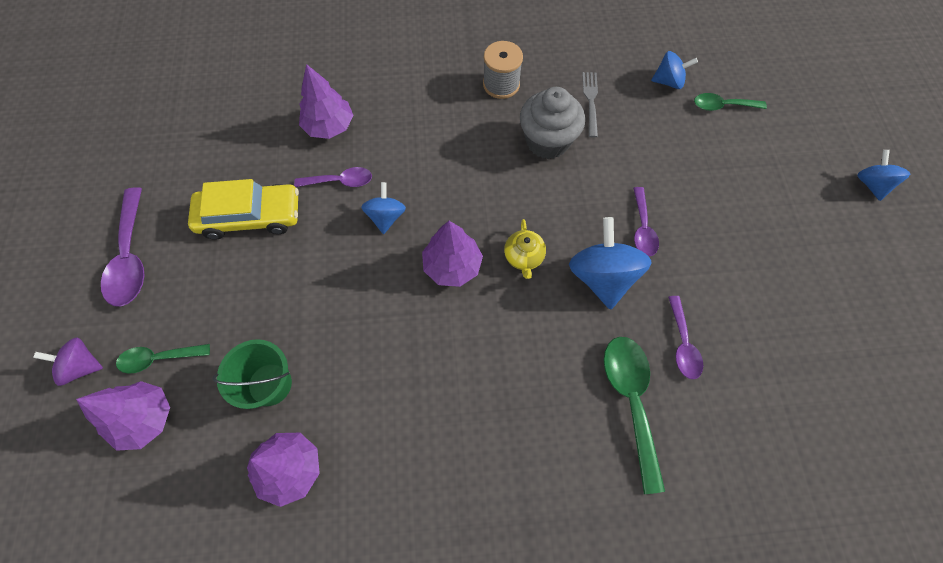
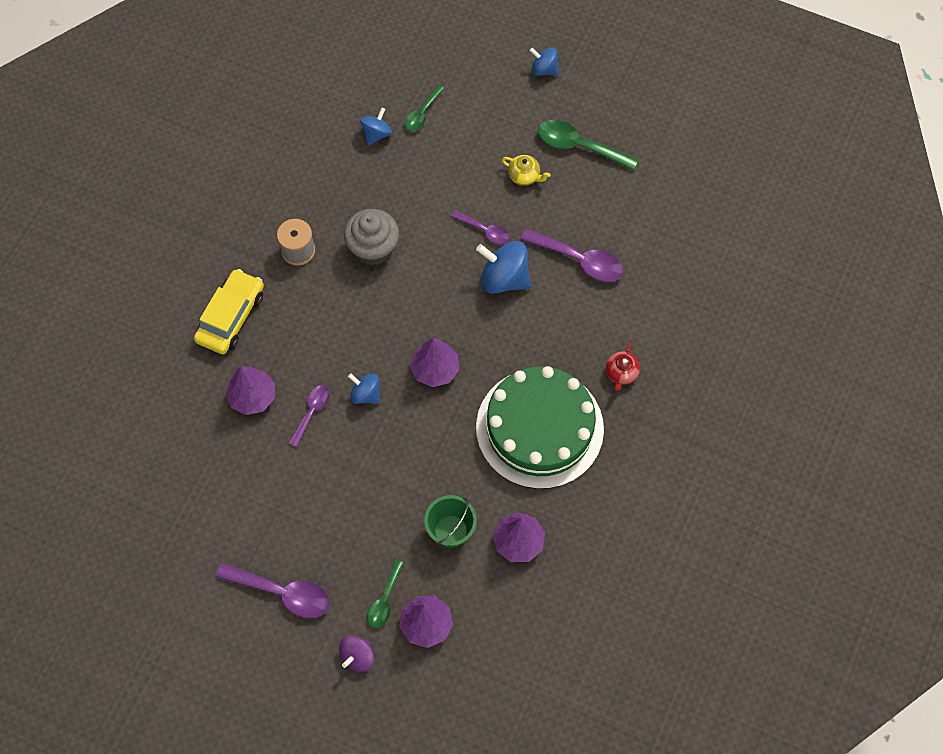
camera: 60 degrees left, 0 degrees up
yellow car [188,179,299,239] -> yellow car moved to [194,269,264,354]
yellow teapot [504,219,546,279] -> yellow teapot moved to [502,155,550,186]
grey fork [582,72,598,138] -> none
green spoon [604,337,665,494] -> green spoon moved to [537,120,639,171]
purple spoon [668,296,703,379] -> purple spoon [520,228,624,282], size x1.65
none -> green cake [476,366,604,489]
none -> red teapot [606,343,640,391]

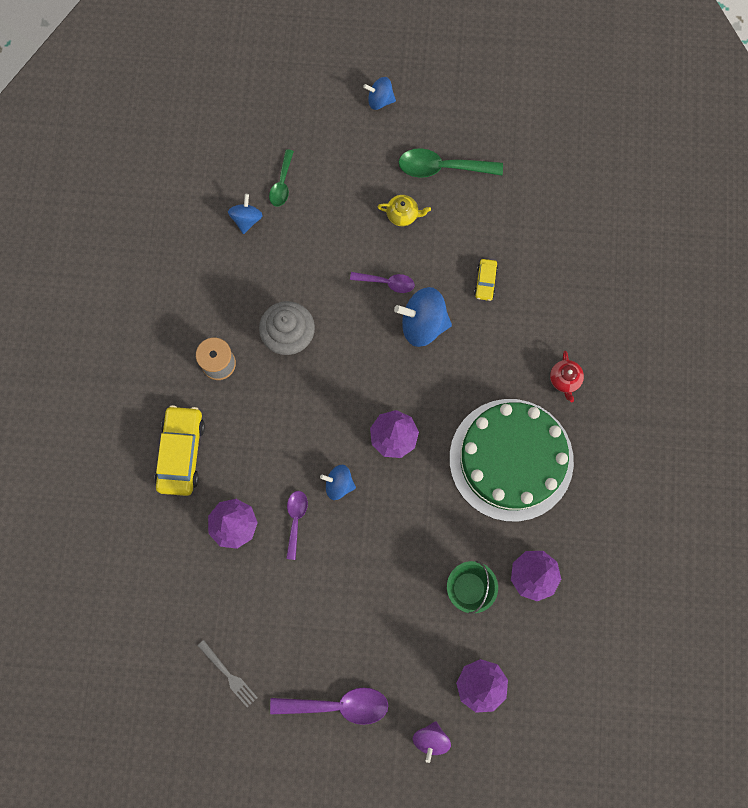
camera: 20 degrees left, 10 degrees up
green spoon [367,560,404,628] -> none
purple spoon [520,228,624,282] -> yellow car [474,259,498,301]
none -> grey fork [198,640,258,707]

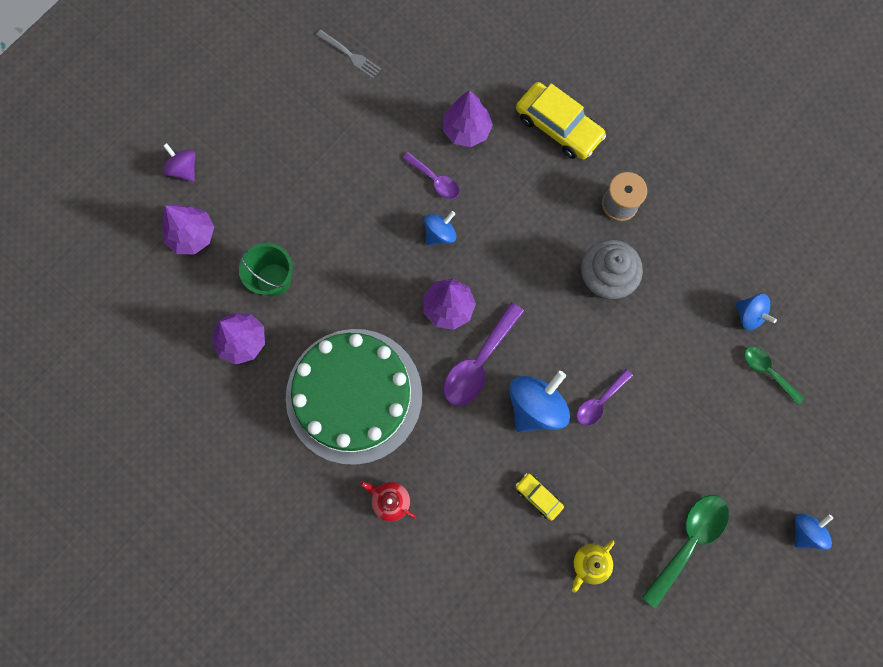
camera: 125 degrees right, 0 degrees up
grey fork [198,640,258,707] -> grey fork turned 135 degrees counterclockwise [316,30,381,78]
purple spoon [270,687,388,725] -> purple spoon moved to [444,302,524,406]
yellow teapot [378,195,431,226] -> yellow teapot moved to [572,540,614,593]

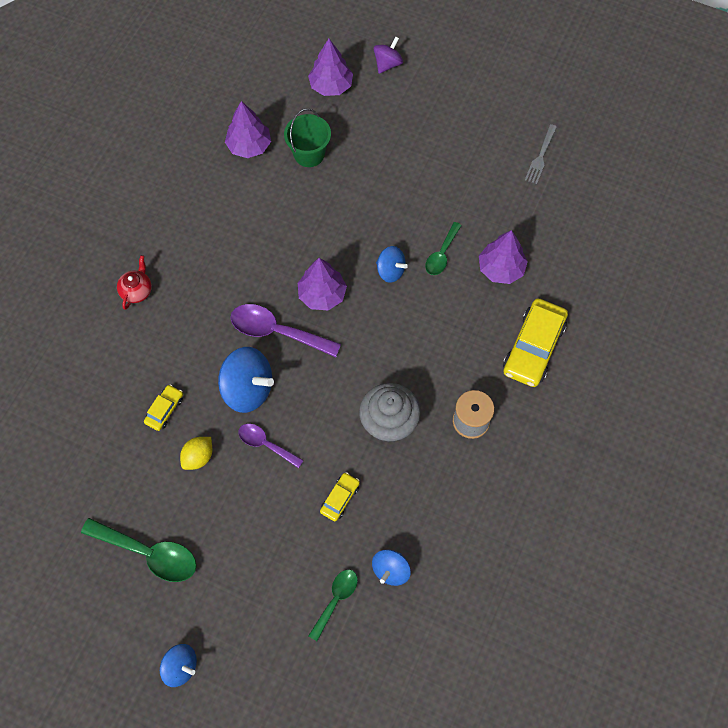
camera: 75 degrees right, 10 degrees down
green cake [286,329,422,465] -> none
purple spoon [402,152,460,199] -> green spoon [425,222,462,275]
yellow teapot [572,540,614,593] -> none
none -> yellow lemon [180,437,212,470]
none -> yellow car [320,472,360,521]

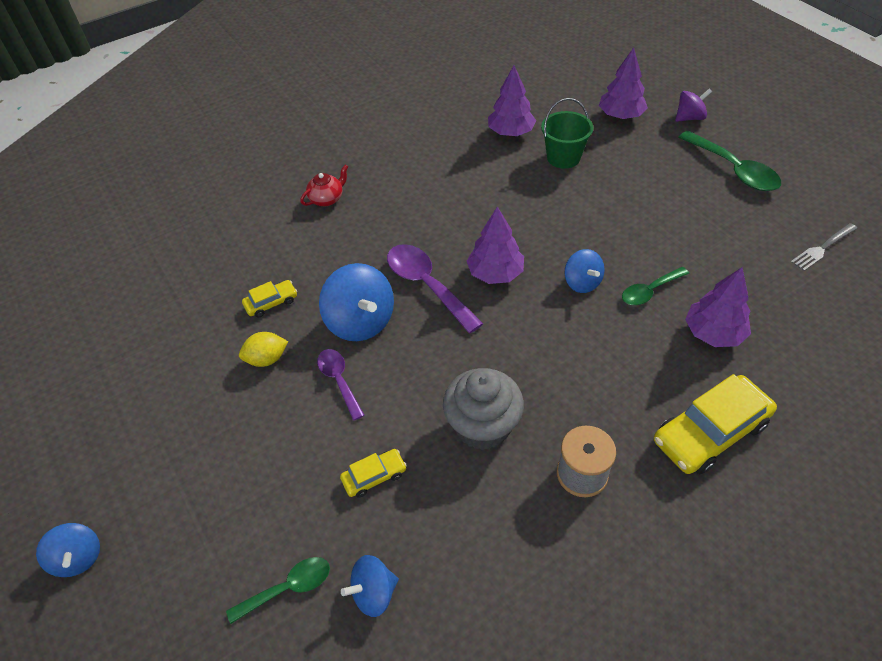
camera: 35 degrees right, 15 degrees down
green spoon [81,518,197,582] -> green spoon moved to [678,131,781,191]

